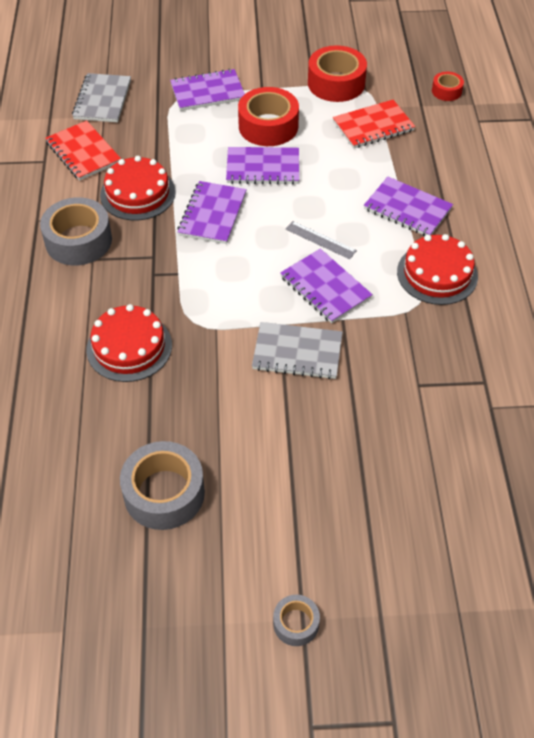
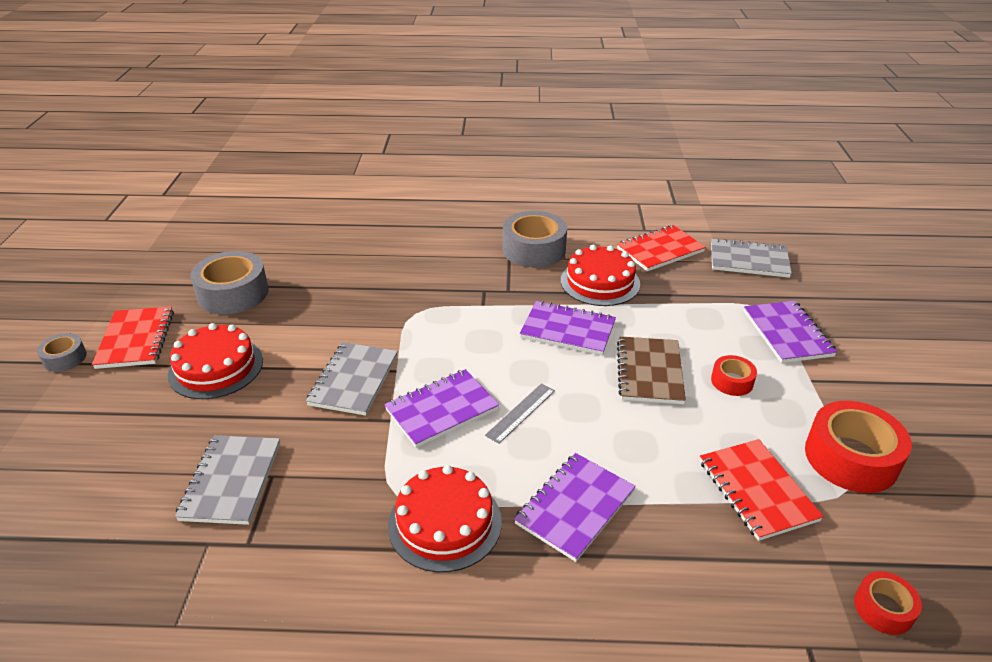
camera: 95 degrees right, 15 degrees down
red cake [86,304,172,382] -> red cake moved to [168,323,263,399]
purple notebook [226,147,299,185] -> brown notebook [617,336,686,404]
red tape [238,87,299,146] -> red tape [711,355,757,396], size x0.52
none -> red notebook [92,306,174,369]
none -> grey notebook [175,435,280,525]

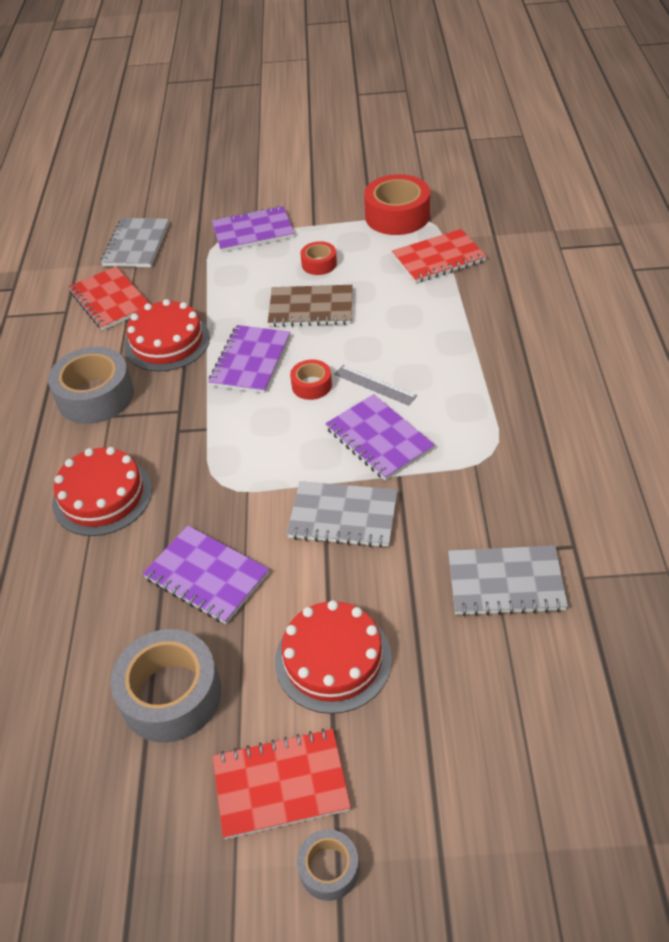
camera: 90 degrees left, 10 degrees up
red cake [388,465,502,572] -> red cake moved to [52,447,152,536]
purple notebook [514,453,636,562] -> purple notebook moved to [143,526,269,624]
red tape [854,571,922,635] -> red tape moved to [290,360,332,400]

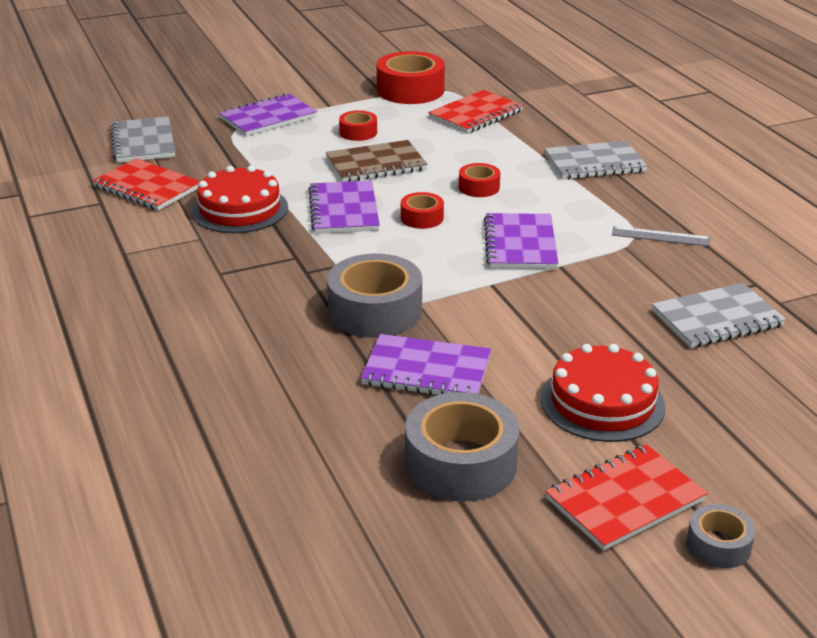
camera: 25 degrees left, 15 degrees down
grey tape [48,347,134,424] -> grey tape moved to [327,254,422,338]
red cake [52,447,152,536] -> none
grey notebook [286,481,398,548] -> grey notebook moved to [545,141,648,180]
purple notebook [325,394,435,481] -> purple notebook turned 60 degrees clockwise [484,213,558,269]
grey ruler [334,365,417,406] -> grey ruler moved to [612,226,710,247]
none -> red tape [459,163,500,197]

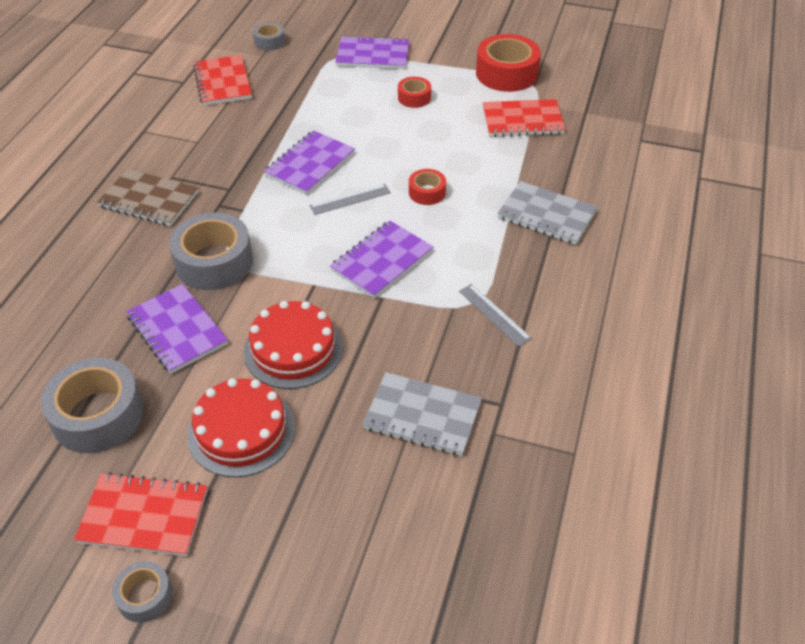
camera: 40 degrees right, 15 degrees up
grey notebook [111,116,175,163] -> grey tape [253,22,285,51]
red cake [191,165,288,233] -> red cake moved to [244,301,343,389]
brown notebook [326,140,427,182] -> brown notebook moved to [97,169,199,226]
red tape [401,192,444,229] -> grey ruler [309,184,391,215]

